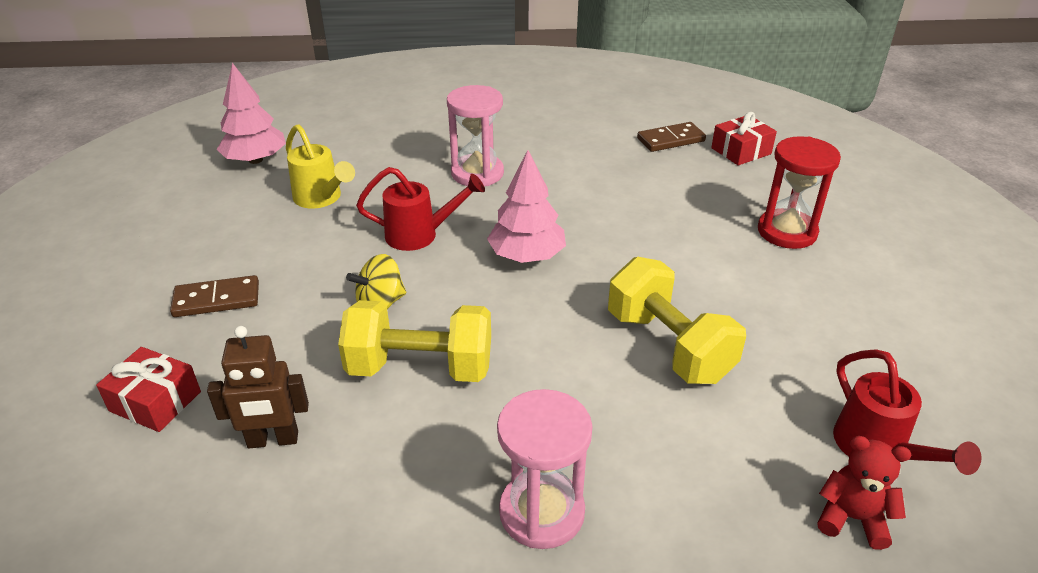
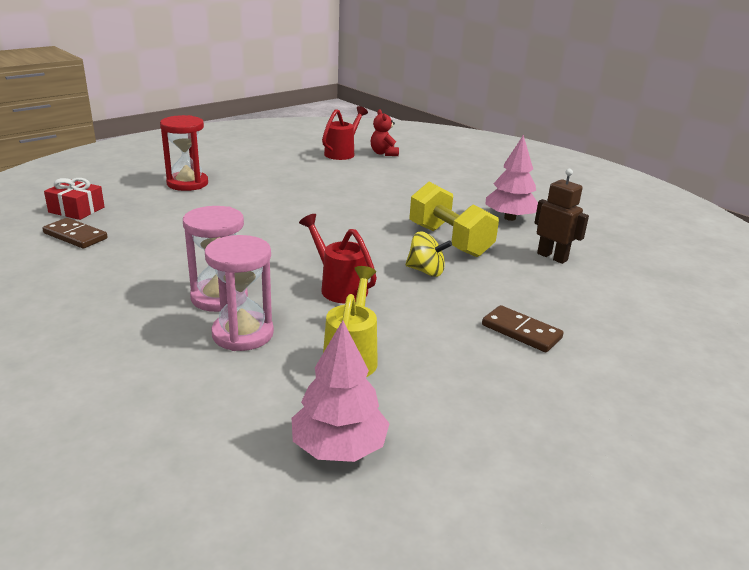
camera: 130 degrees left, 10 degrees down
red gift [96,347,201,432] -> none
pink tree [487,150,566,263] -> pink tree moved to [485,135,538,221]
pink hourglass [497,389,593,549] -> pink hourglass moved to [205,235,274,351]
yellow dumbbell [608,257,746,384] -> none

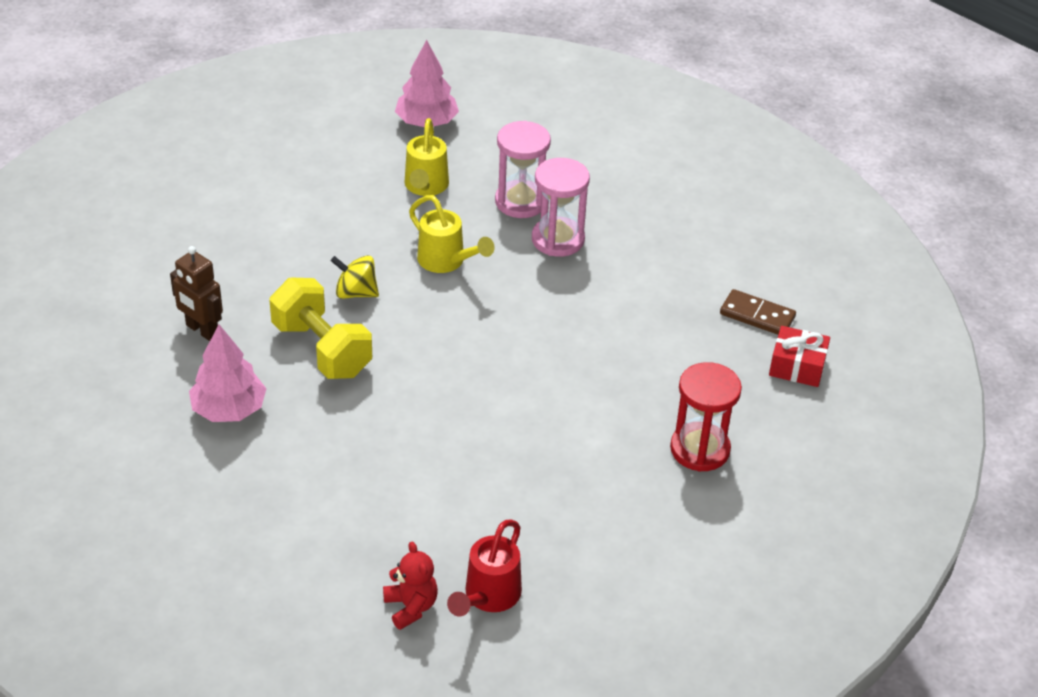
camera: 175 degrees right, 15 degrees up
red watering can [299,214,377,304] -> yellow watering can [409,195,495,273]
brown domino [482,305,564,352] -> none

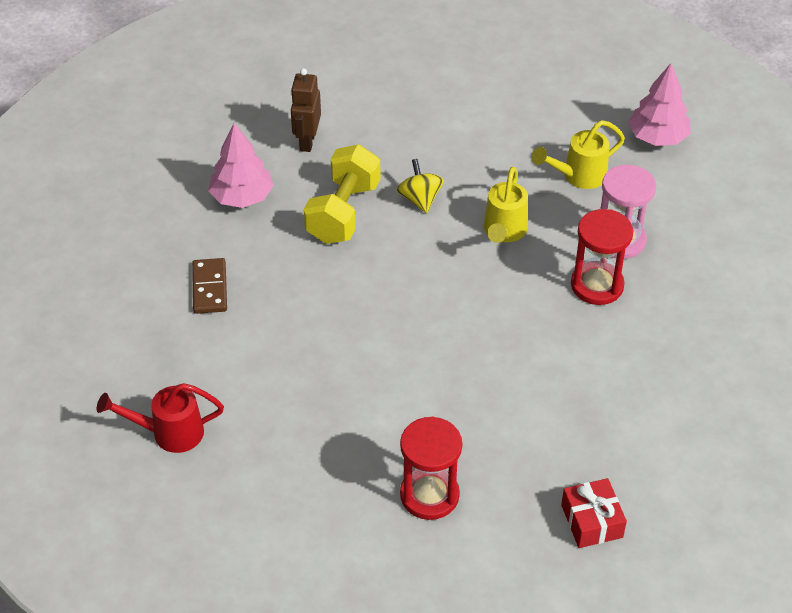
camera: 60 degrees right, 5 degrees up
red teddy bear [383,542,438,630] -> none
pink hourglass [532,158,590,257] -> red hourglass [571,209,633,305]
brown domino [720,289,796,335] -> brown domino moved to [192,258,227,314]

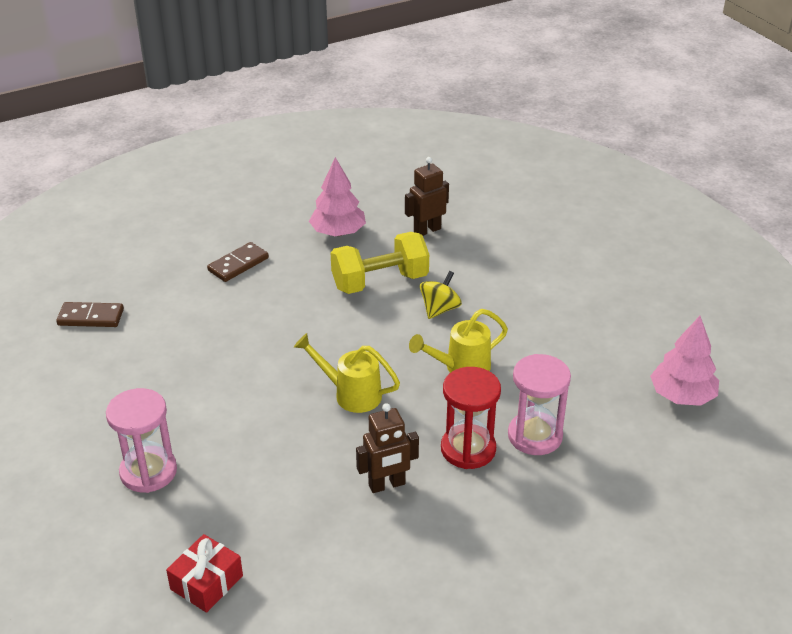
camera: 50 degrees right, 10 degrees down
red watering can [97,383,224,453] -> brown domino [56,302,124,327]
red hourglass [400,417,462,520] -> pink hourglass [106,388,177,493]
yellow watering can [532,120,625,189] -> yellow watering can moved to [294,333,400,413]
none -> brown robot [356,403,419,493]

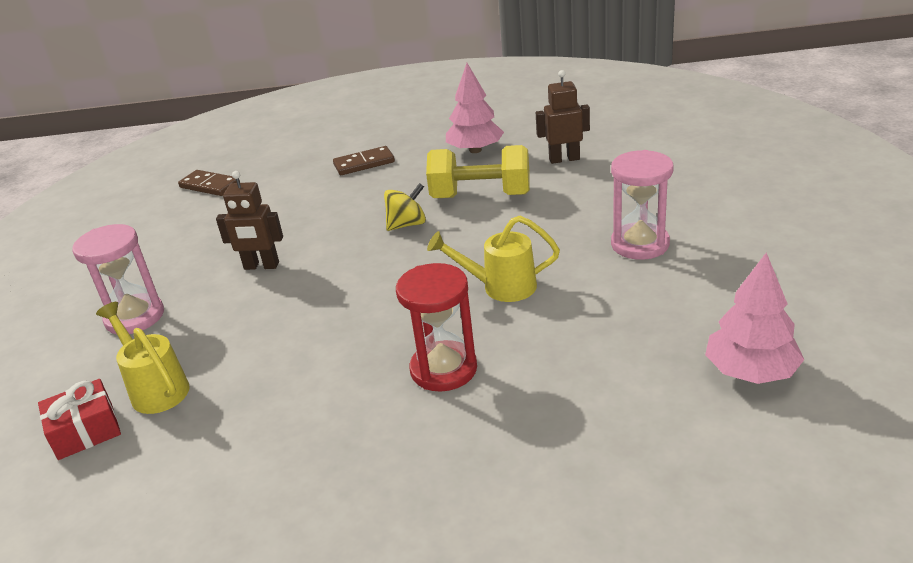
camera: 30 degrees right, 5 degrees down
yellow watering can [294,333,400,413] -> yellow watering can moved to [96,302,190,414]
brown robot [356,403,419,493] -> brown robot moved to [216,171,283,270]
yellow spinning top [420,271,462,319] -> yellow spinning top moved to [384,183,426,231]
pink hourglass [508,354,571,455] -> pink hourglass moved to [611,150,674,260]

